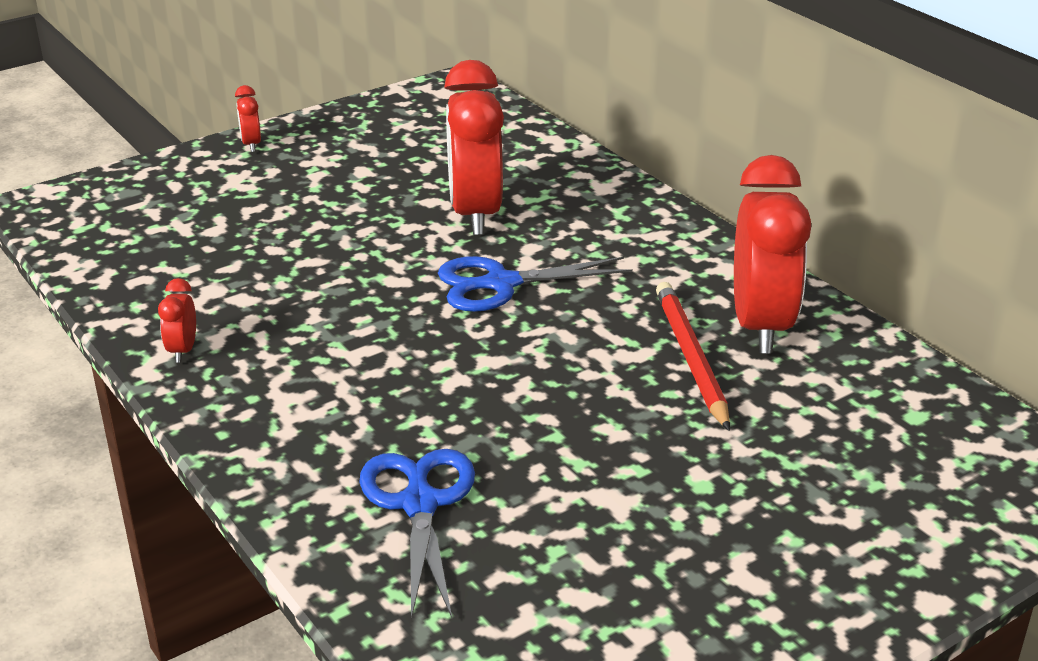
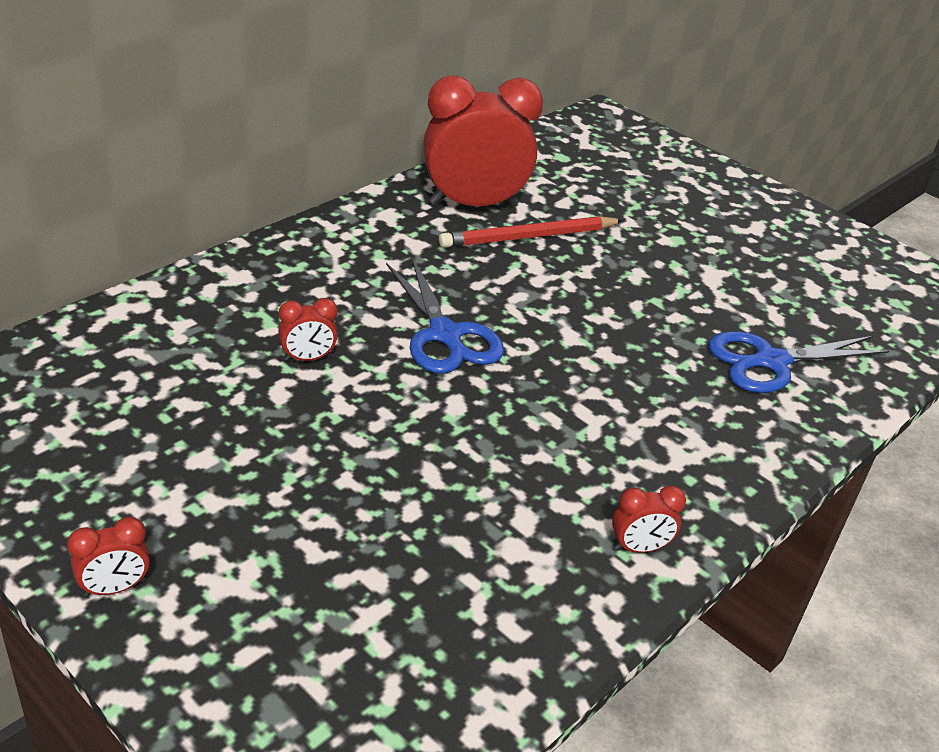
camera: 105 degrees left, 5 degrees up
red clock [444,60,504,235] -> red clock [278,298,338,361], size x0.42

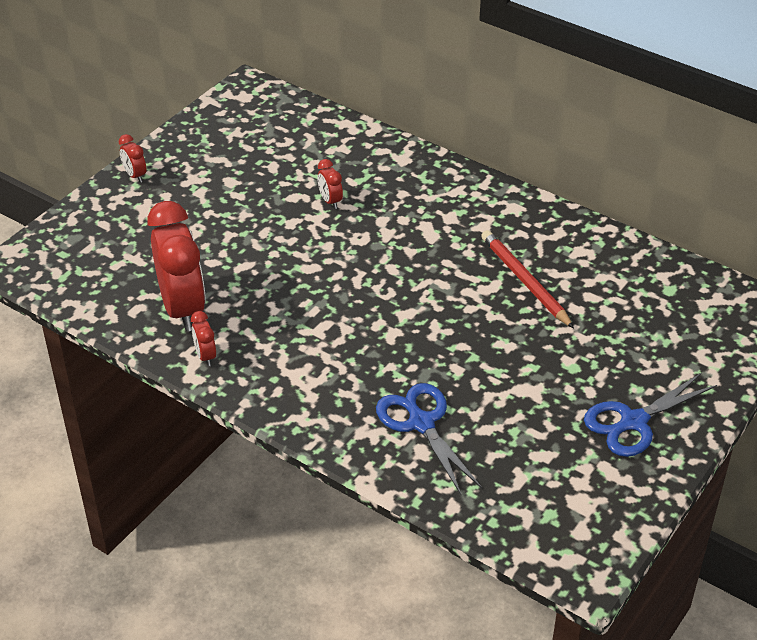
camera: 85 degrees right, 5 degrees up
blue scissors [386,257,504,374] -> blue scissors moved to [584,373,717,457]
red clock [423,75,543,207] -> red clock moved to [147,201,206,332]

